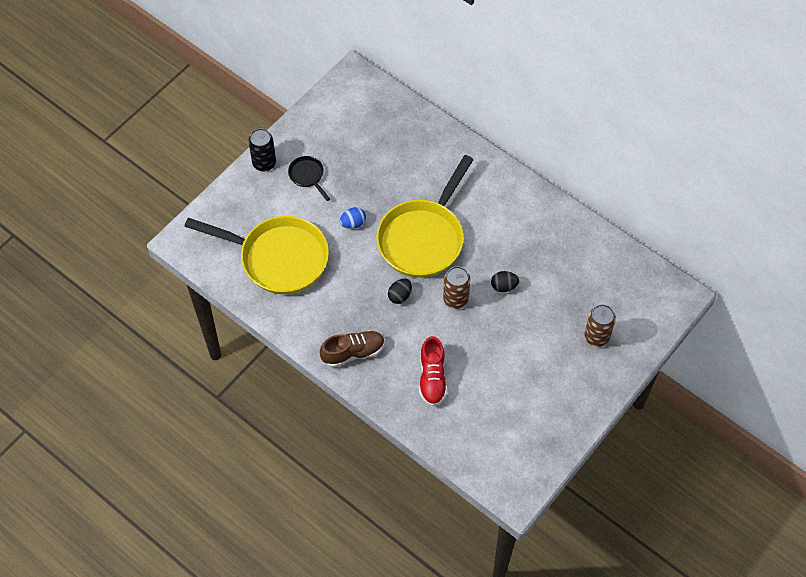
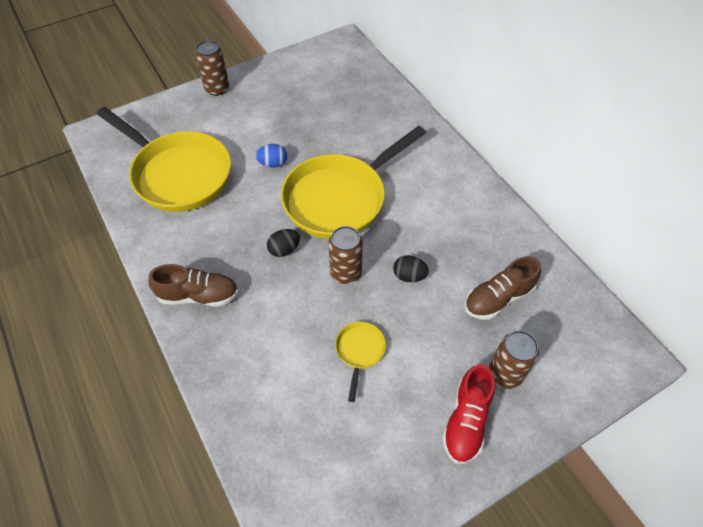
camera: 20 degrees right, 5 degrees down
black can [248,128,276,171] -> brown can [195,40,229,96]
black pan [288,156,330,201] -> none
red shoe [419,336,447,406] -> red shoe moved to [442,364,495,464]
none -> yellow pan [335,322,386,402]
none -> brown shoe [464,257,541,320]

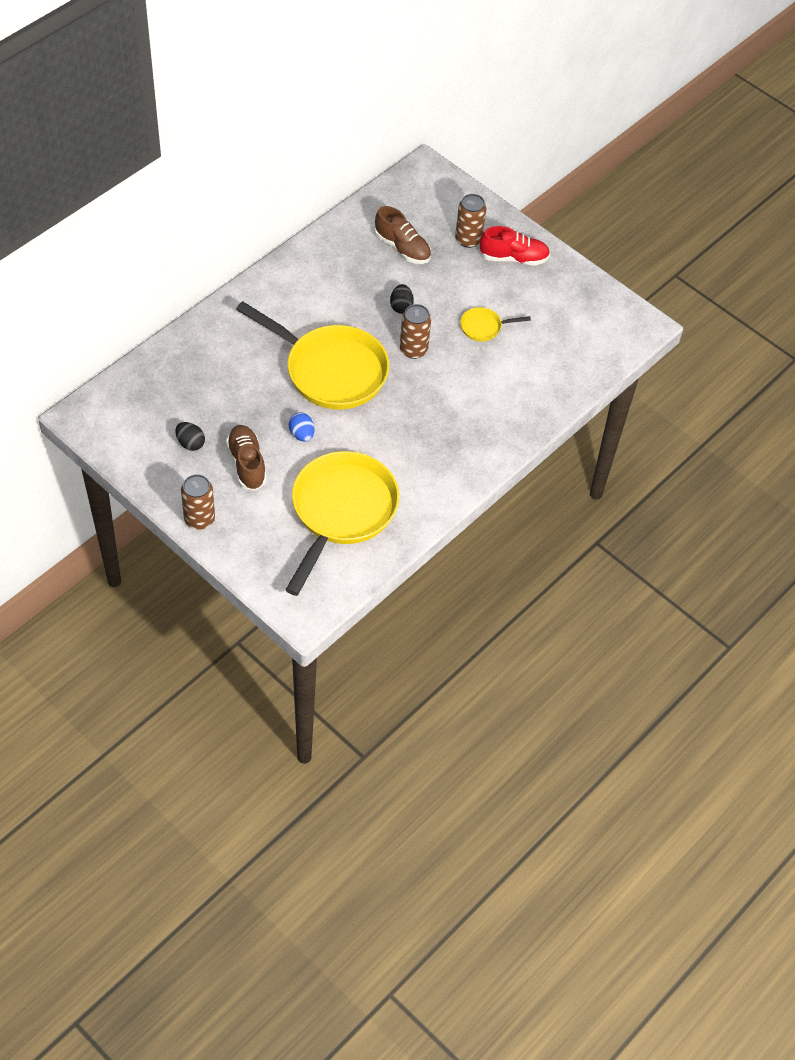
camera: 110 degrees left, 0 degrees up
brown shoe [148,264,239,306] -> brown shoe moved to [226,425,267,491]
black egg [267,229,300,257] -> black egg moved to [176,422,205,451]

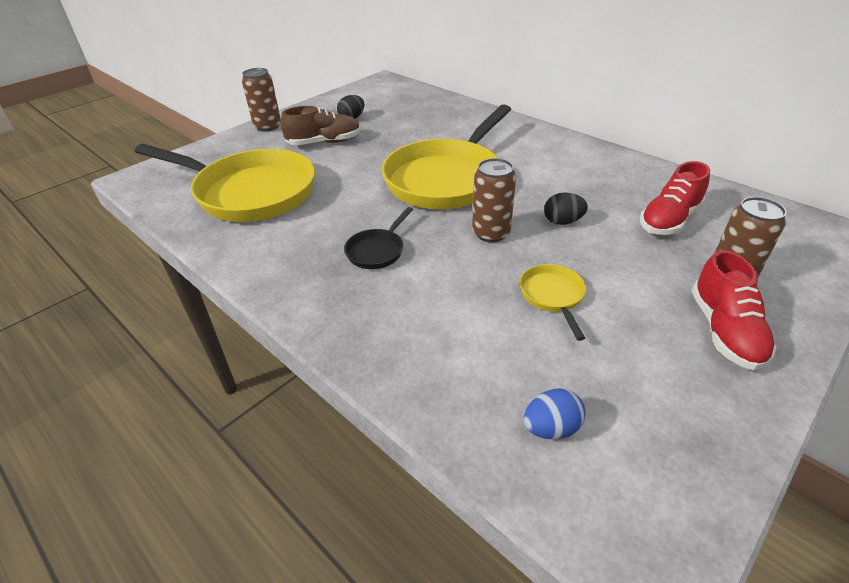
camera: 95 degrees right, 15 degrees down
blue egg [289,412,315,442] -> blue egg moved to [524,389,586,440]
brown shoe [375,206,431,264] -> red shoe [640,161,710,235]
none -> black pan [344,207,413,269]

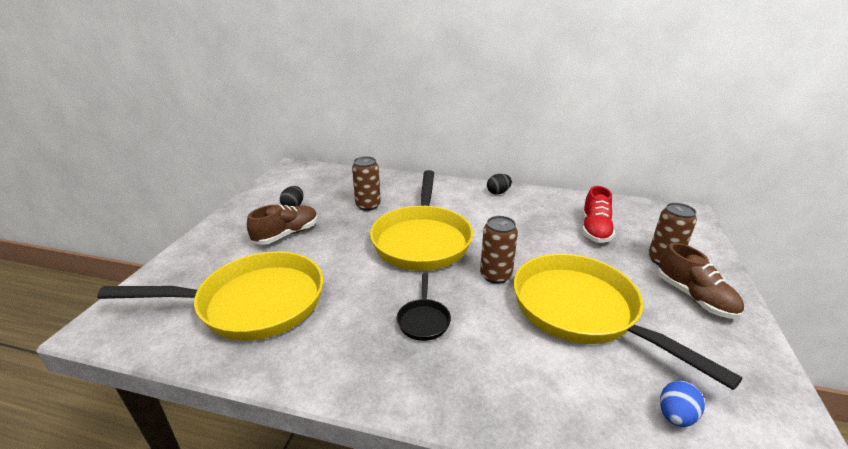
camera: 30 degrees left, 10 degrees down
brown can [242,68,281,132] -> brown can moved to [352,156,381,211]
yellow pan [520,264,586,341] -> yellow pan [514,254,743,390], size x2.37
black egg [544,193,588,225] -> black egg moved to [487,174,512,194]
red shoe [692,250,777,370] -> brown shoe [657,243,744,319]

